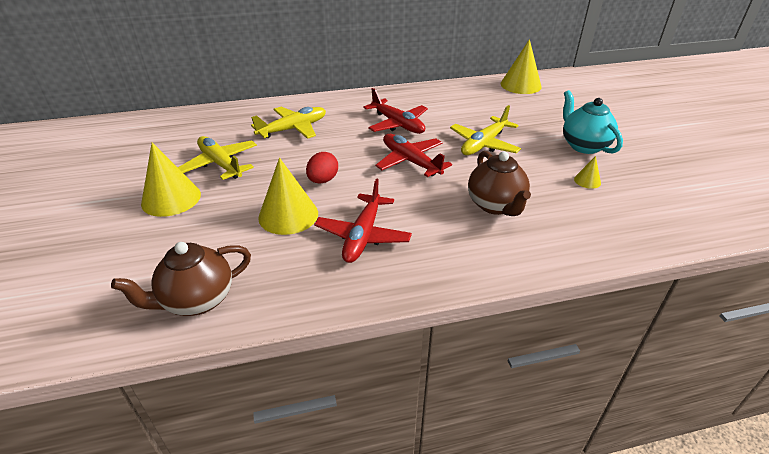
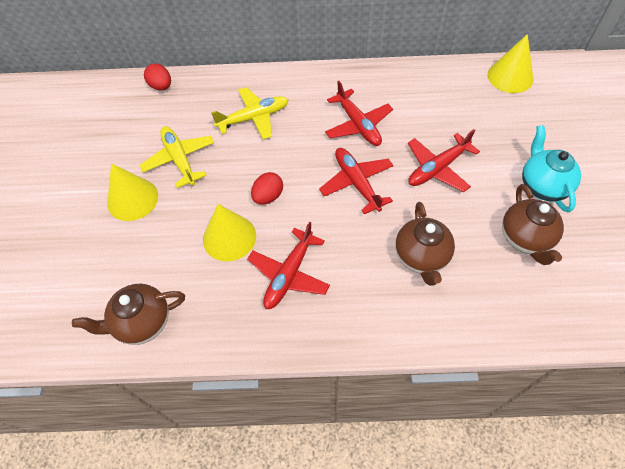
camera: 15 degrees right, 20 degrees up
yellow plane [450,105,521,155] -> red plane [408,129,480,192]
yellow cone [574,156,601,189] -> brown teapot [502,184,564,265]
none -> red egg [144,63,171,91]

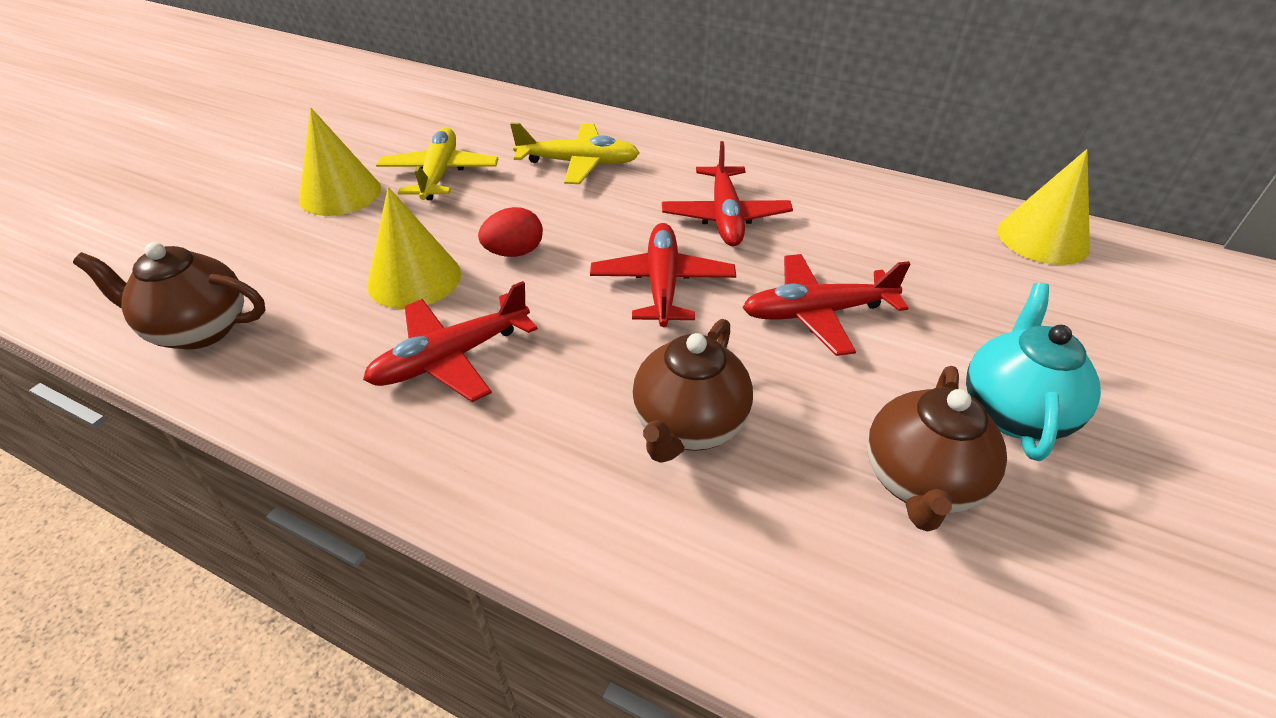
camera: 25 degrees right, 15 degrees down
red egg [144,63,171,91] -> none

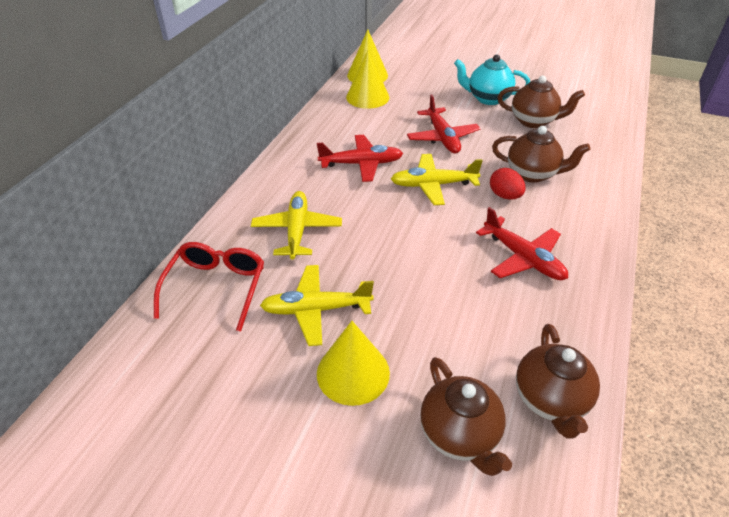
camera: 95 degrees left, 0 degrees up
yellow cone [367,187,461,309] -> yellow cone moved to [346,50,389,109]
red egg [478,207,543,257] -> red egg moved to [490,168,525,200]
red plane [590,223,736,327] -> yellow plane [391,154,483,205]
none -> red glasses [154,242,264,331]
none -> brown teapot [420,357,512,476]

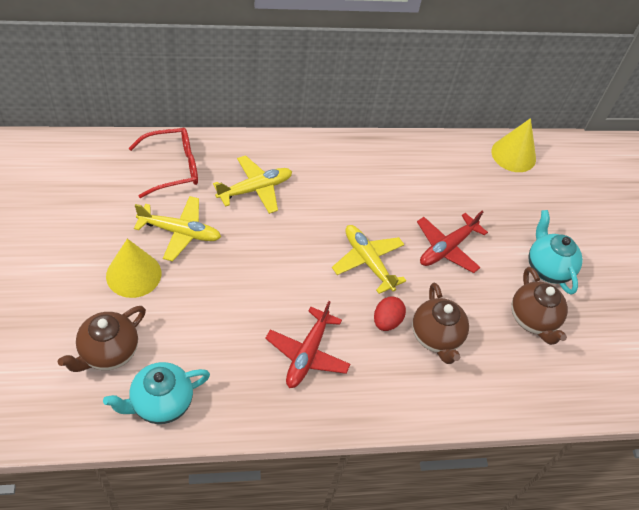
camera: 55 degrees right, 10 degrees up
yellow plane [260,265,374,346] -> yellow plane turned 135 degrees clockwise [134,196,221,261]
red plane [317,135,403,182] -> none
yellow cone [346,50,389,109] -> none
brown teapot [516,324,600,439] -> turquoise teapot [103,362,210,424]

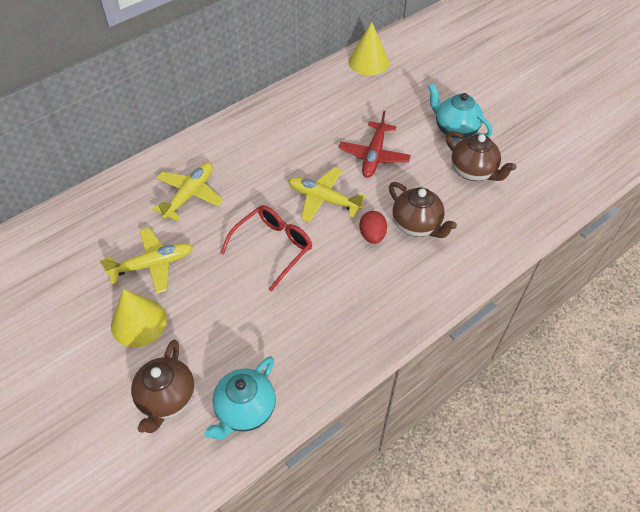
camera: 25 degrees left, 0 degrees up
red glasses [129,128,198,198] -> red glasses moved to [220,205,312,291]
red plane [265,301,351,388] -> none

